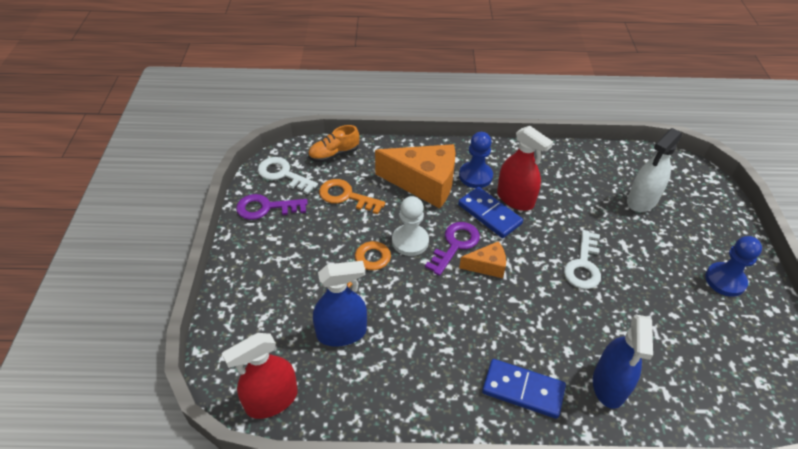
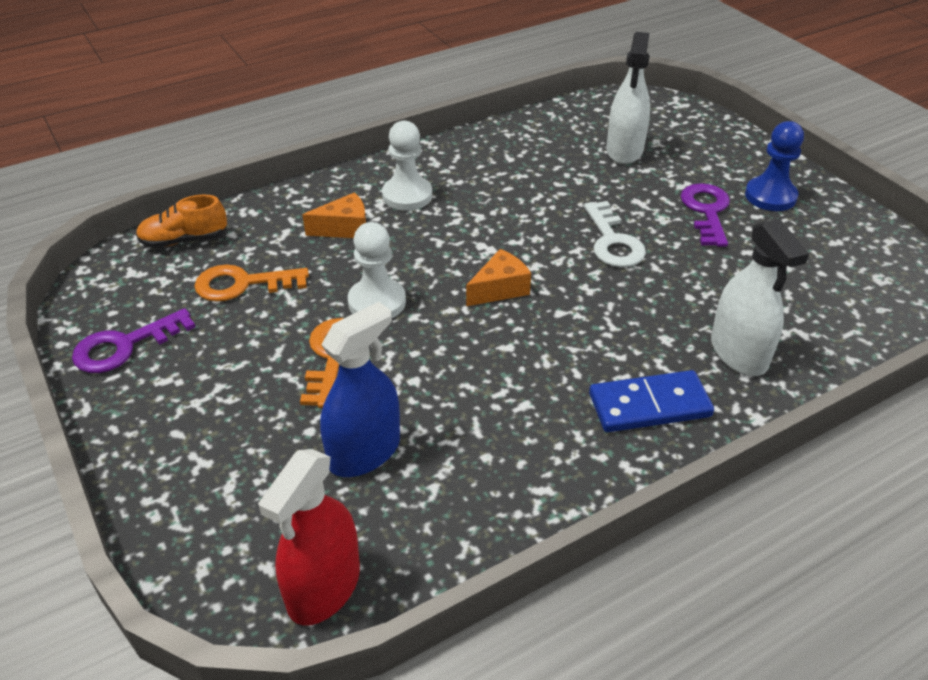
camera: 30 degrees left, 5 degrees down
white key [258,157,318,194] -> none
orange shoe [308,125,360,162] -> orange shoe turned 45 degrees clockwise [136,195,227,248]
orange cheese [375,144,456,208] -> orange cheese [303,192,366,238], size x0.50
purple key [425,222,480,276] -> purple key moved to [681,183,730,247]
blue domino [458,187,523,238] -> none
blue pawn [459,132,493,188] -> white pawn [382,121,432,211]
red spray bottle [497,126,553,211] -> none
blue spray bottle [593,314,653,409] -> white spray bottle [711,219,809,376]

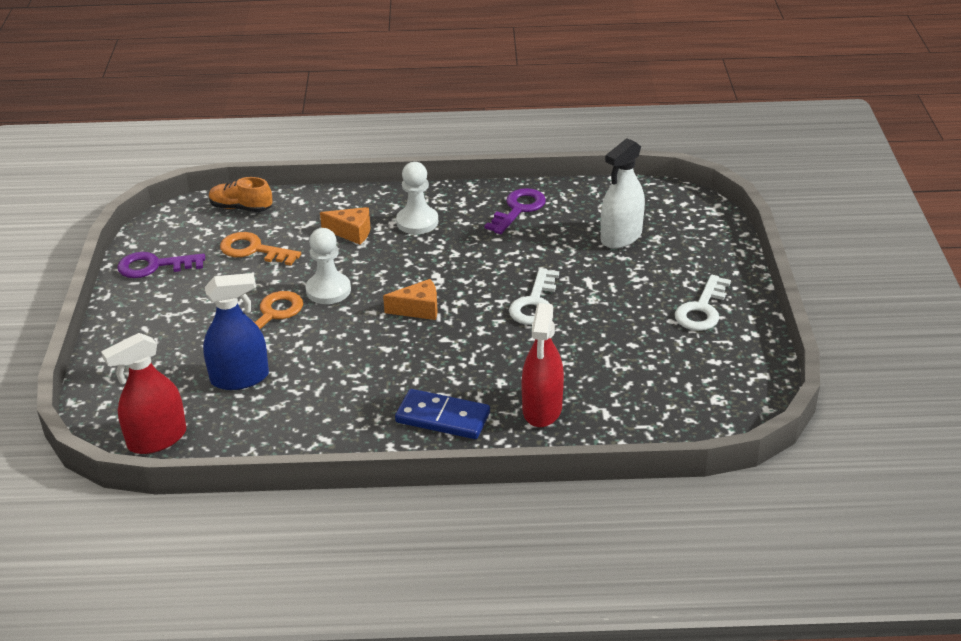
camera: 30 degrees right, 5 degrees down
purple key [681,183,730,247] -> purple key moved to [485,188,546,234]
white spray bottle [711,219,809,376] -> red spray bottle [522,303,564,427]
blue pawn [745,121,804,211] -> white key [675,275,731,331]

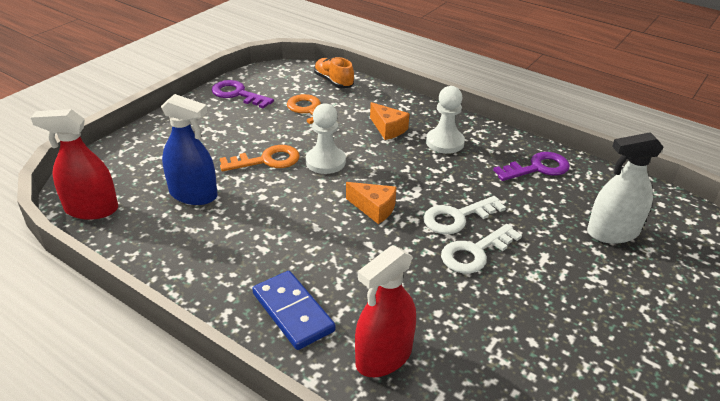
camera: 35 degrees right, 0 degrees up
white key [675,275,731,331] -> white key moved to [423,196,506,234]

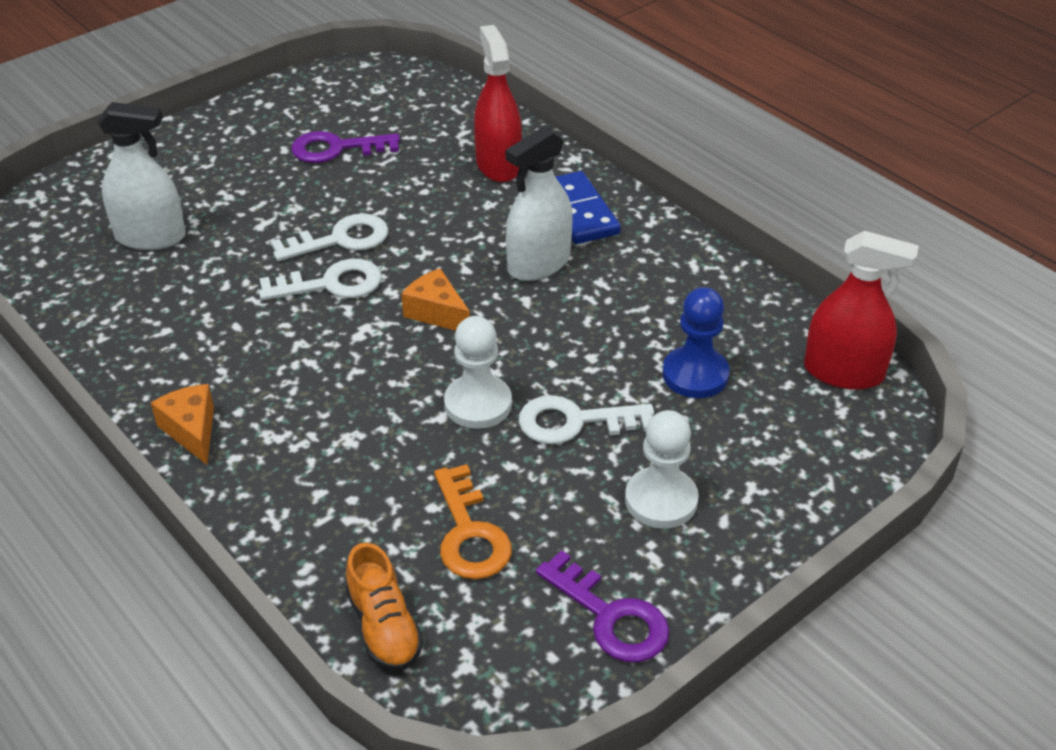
camera: 165 degrees left, 5 degrees up
blue spray bottle [161,94,217,205] -> blue pawn [662,287,730,398]
orange key [220,145,300,171] -> white key [518,395,654,444]
red spray bottle [355,245,416,377] -> red spray bottle turned 75 degrees counterclockwise [474,25,522,182]
orange cheese [370,102,410,140] -> orange cheese moved to [151,384,214,465]
white pawn [426,86,465,154] -> white pawn moved to [625,410,699,528]
purple key [493,152,570,181] -> purple key moved to [291,131,400,163]
none -> white spray bottle [506,127,573,281]

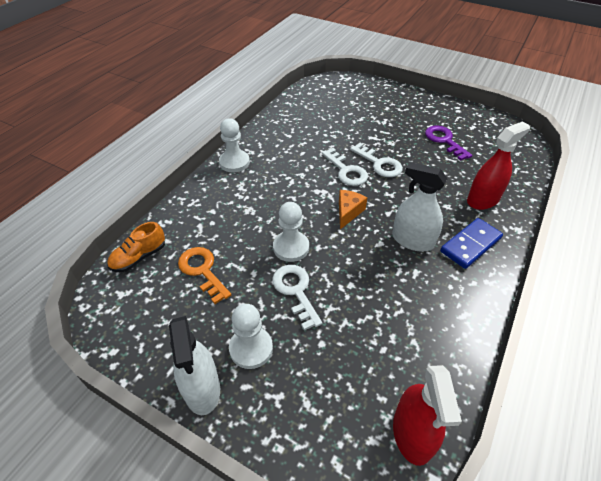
camera: 70 degrees right, 5 degrees up
white spray bottle [97,102,186,250] -> white spray bottle moved to [169,316,220,415]
orange cheese [151,384,214,465] -> white pawn [219,118,250,173]
orange key [434,464,512,580] -> orange key turned 90 degrees clockwise [178,247,231,304]
purple key [536,550,670,662] -> none
blue pawn [662,287,730,398] -> none

